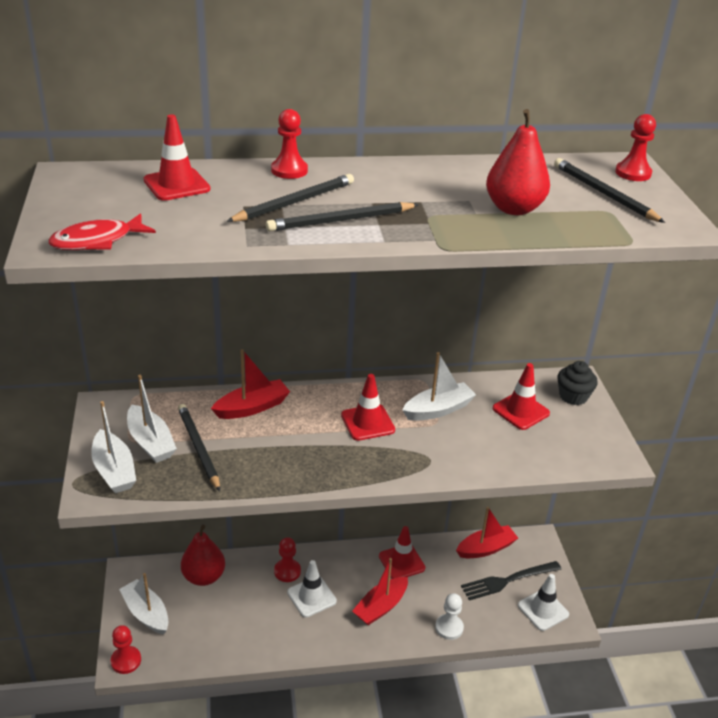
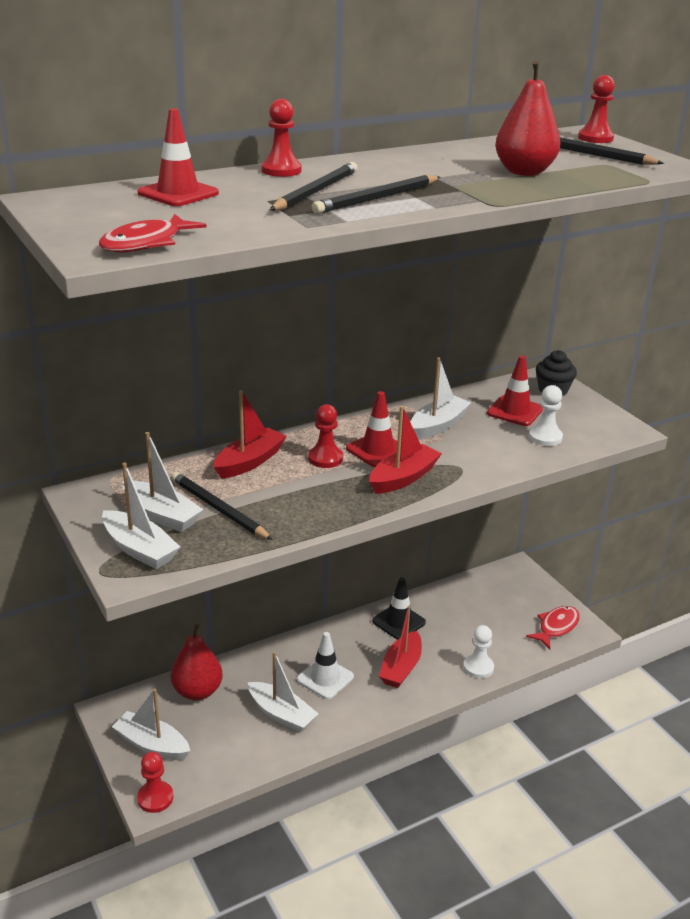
camera: 20 degrees left, 5 degrees down
red pawn [274,537,301,582] -> red pawn moved to [308,404,343,468]
red traffic cone [379,526,425,579] -> black traffic cone [372,577,426,640]
red boat [456,507,518,558] -> red boat moved to [369,406,442,494]
black fork [461,561,561,600] -> none
white traffic cone [518,574,569,631] -> red fish [526,606,580,649]
none -> white boat [248,652,319,732]
none -> white pawn [529,385,563,446]

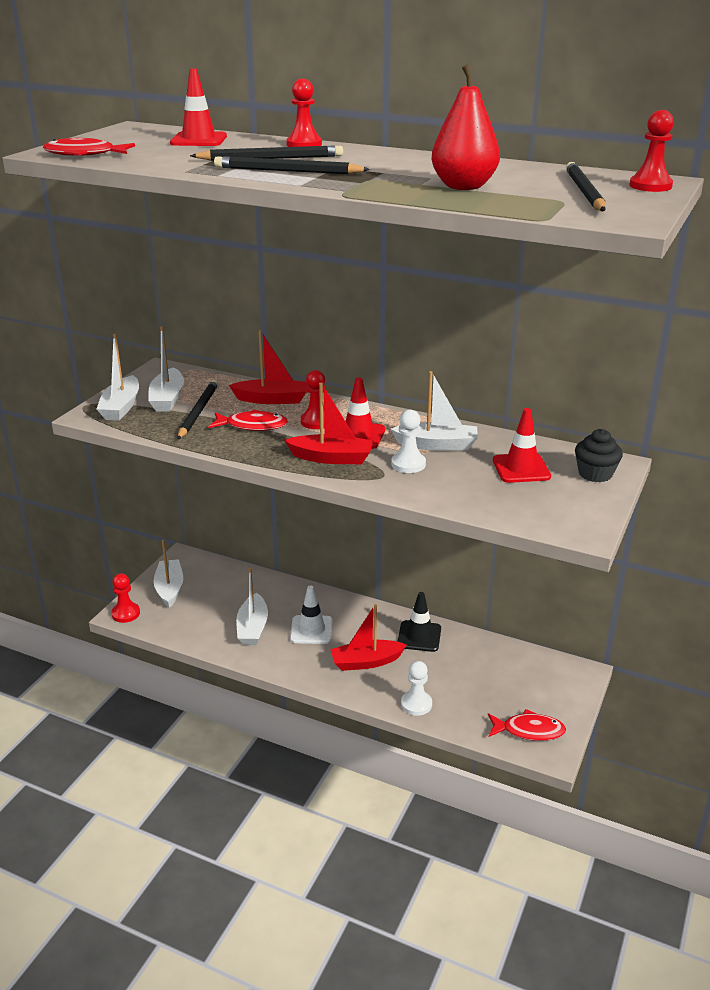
camera: 55 degrees right, 0 degrees up
red pear [171,624,223,700] -> none
white pawn [529,385,563,446] -> white pawn moved to [391,410,426,473]
none -> red fish [208,410,288,431]

